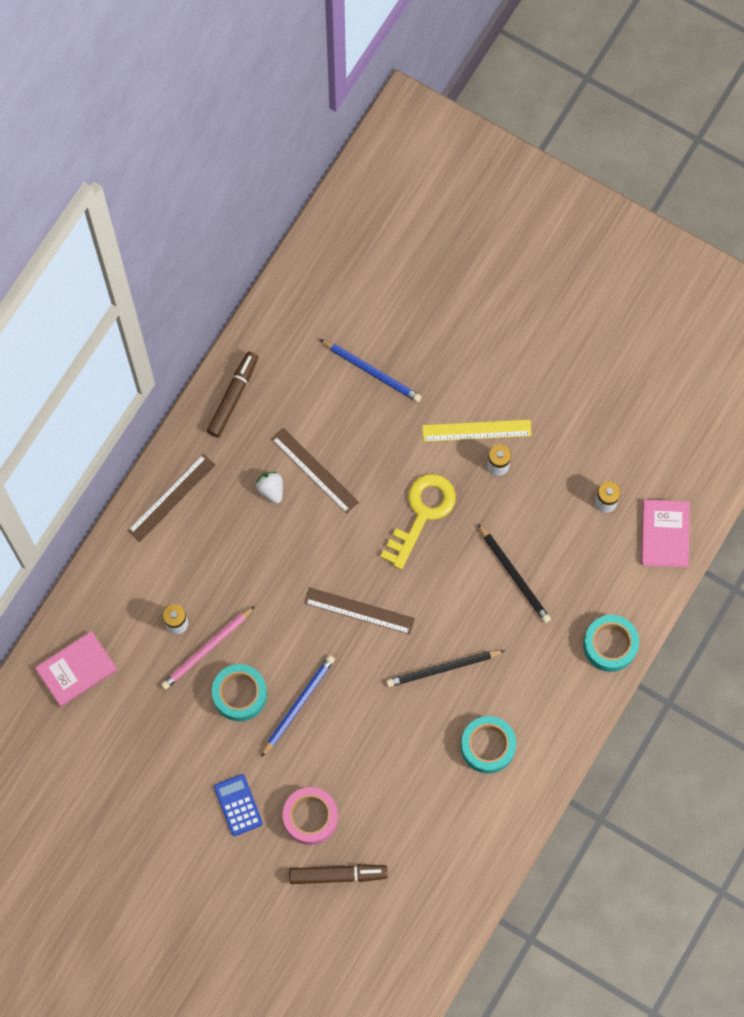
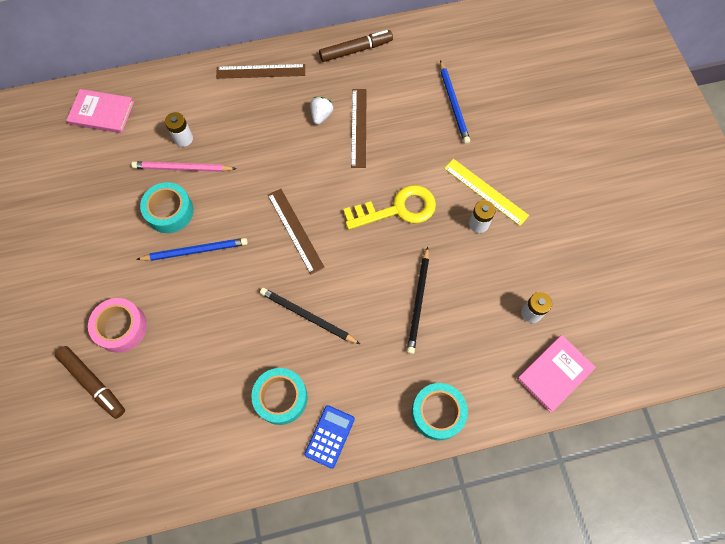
camera: 45 degrees right, 5 degrees down
blue calculator [214,774,263,836] -> blue calculator moved to [304,405,355,469]

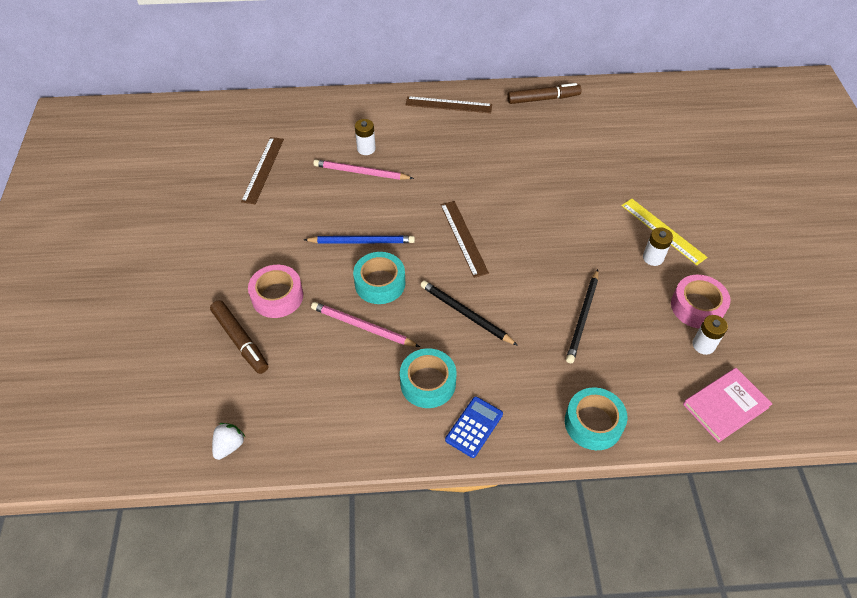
camera: 10 degrees right, 15 degrees down
pink book [66,89,134,133] -> none
turquoise tape [140,182,194,233] -> turquoise tape moved to [353,252,405,304]
white strawberry [310,97,333,125] -> white strawberry moved to [212,423,245,460]
yellow key [343,185,436,230] -> none
brown ruler [351,89,367,168] -> brown ruler moved to [241,137,284,204]
blue pencil [440,60,470,144] -> none
none -> pink pencil [311,302,420,347]
none -> pink tape [671,275,730,329]

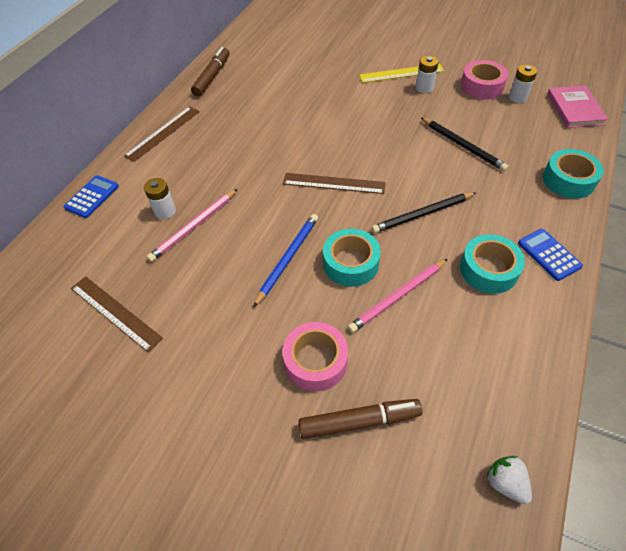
camera: 60 degrees left, 0 degrees up
none -> blue calculator [64,175,119,218]

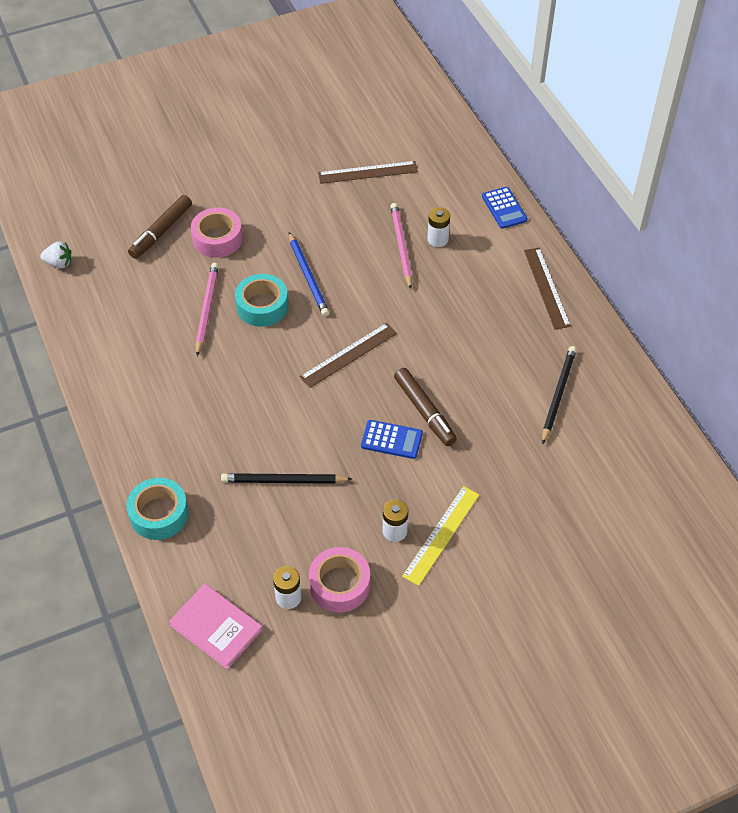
camera: 130 degrees right, 0 degrees up
brown marker [191,47,230,97] -> brown marker moved to [394,368,457,446]
black pencil [371,192,477,233] -> black pencil moved to [542,346,577,444]
turquoise tape [460,234,525,294] -> none
blue calculator [518,229,583,281] -> blue calculator moved to [361,420,423,459]

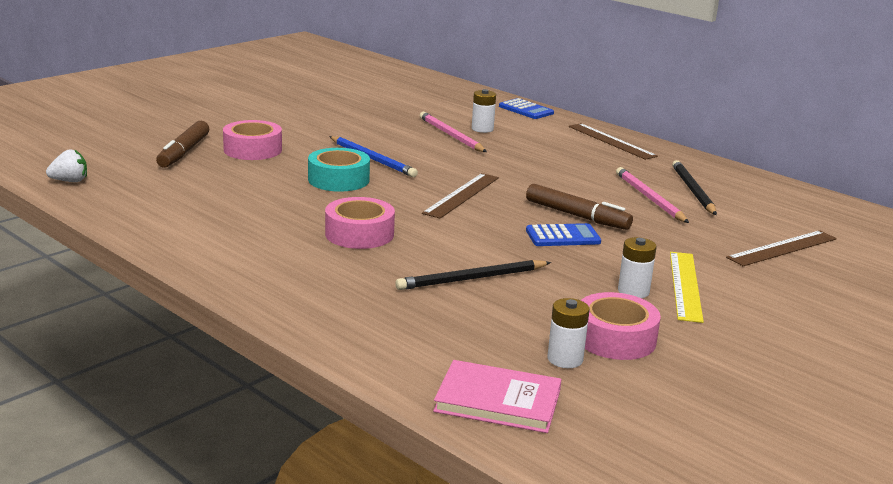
camera: 25 degrees left, 30 degrees down
turquoise tape [126,478,189,540] -> none
pink pencil [196,263,219,356] -> pink pencil moved to [616,167,689,223]
brown ruler [318,161,418,184] -> brown ruler moved to [726,230,837,266]
none -> pink tape [325,197,395,249]

